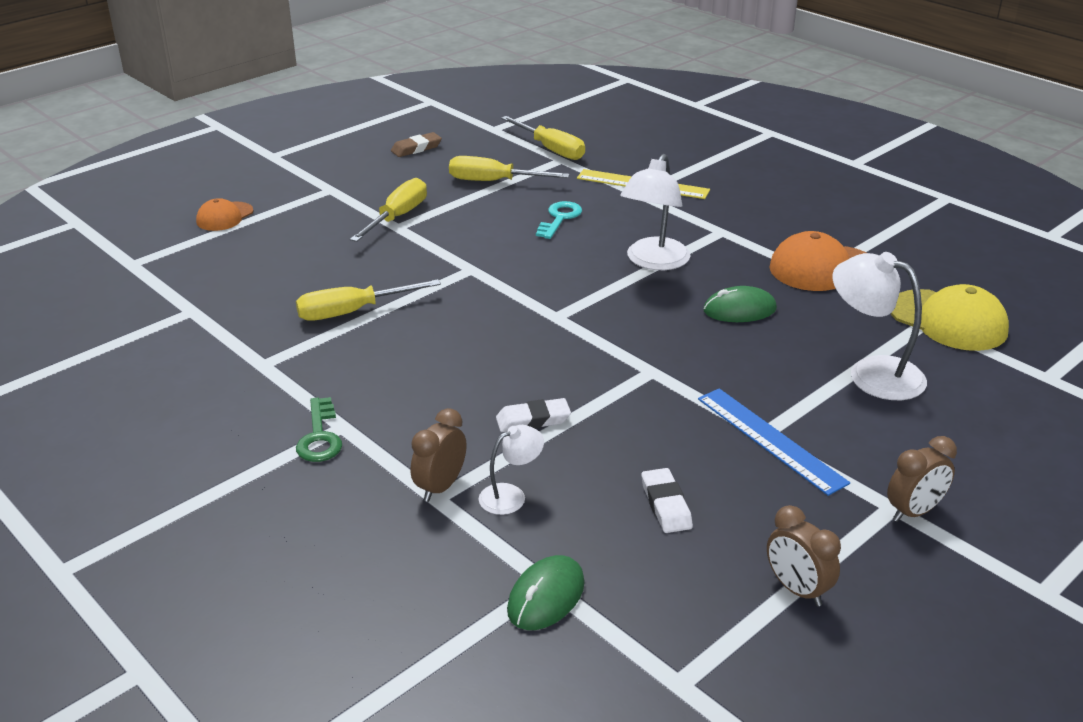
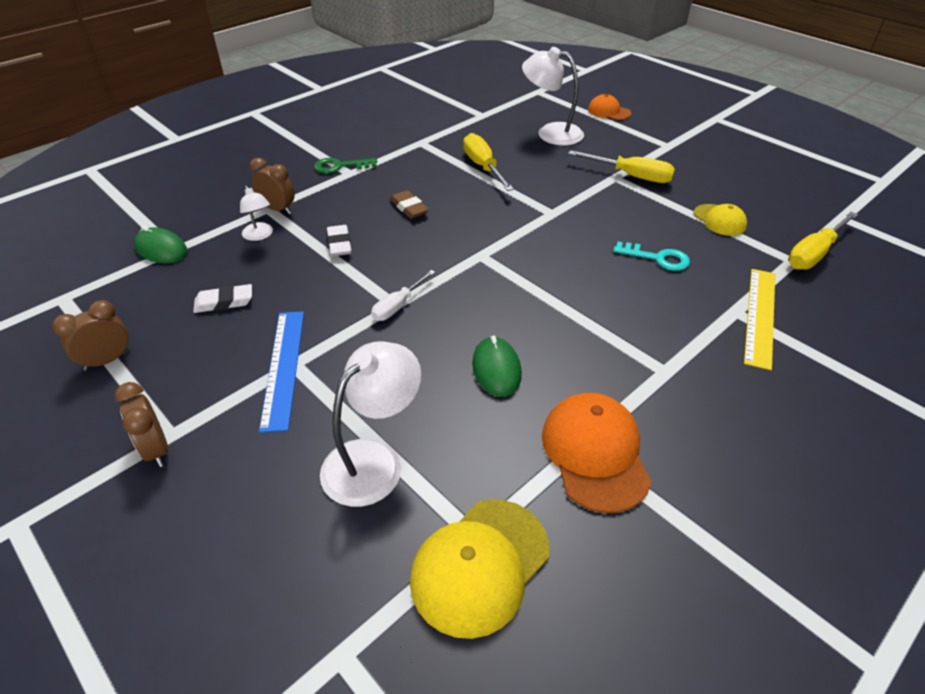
camera: 90 degrees right, 10 degrees up
brown eraser [391,132,442,157] -> brown eraser moved to [390,190,429,219]
yellow screwdriver [449,156,570,181] -> yellow cap [693,204,747,236]
white lamp [620,154,691,270] -> white lamp moved to [522,47,584,145]
blue ruler [698,388,850,496] -> blue ruler turned 60 degrees counterclockwise [259,311,304,433]
none -> white screwdriver [371,270,435,321]

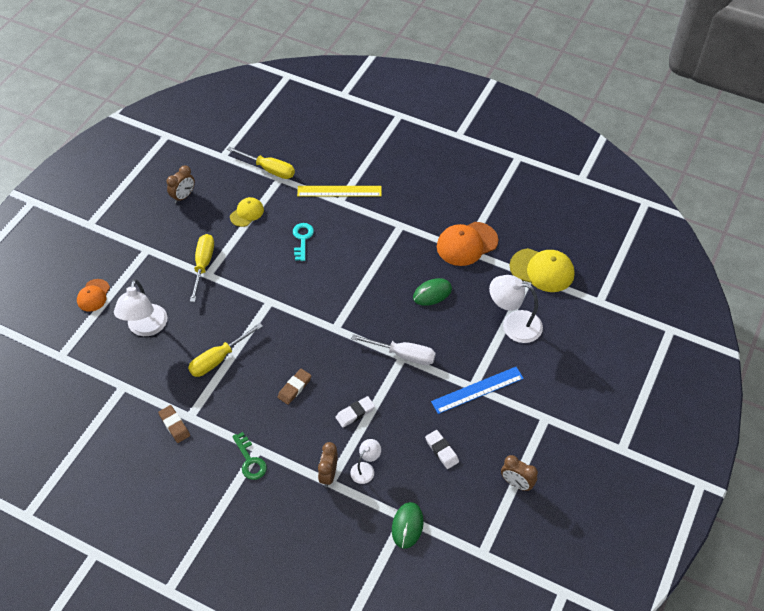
camera: 110 degrees left, 10 degrees up
brown clock [114,382,168,467] -> brown clock moved to [167,165,195,203]
white screwdriver [371,270,435,321] -> white screwdriver [351,334,436,365], size x1.52
none -> brown eraser [158,405,190,443]

